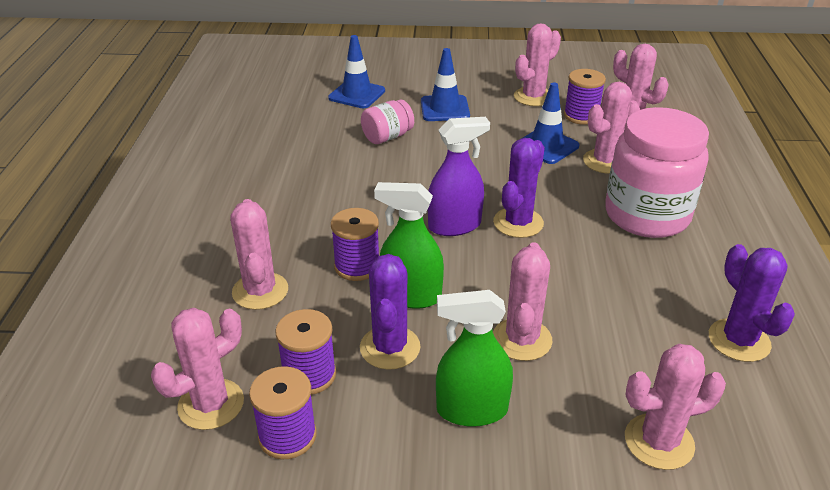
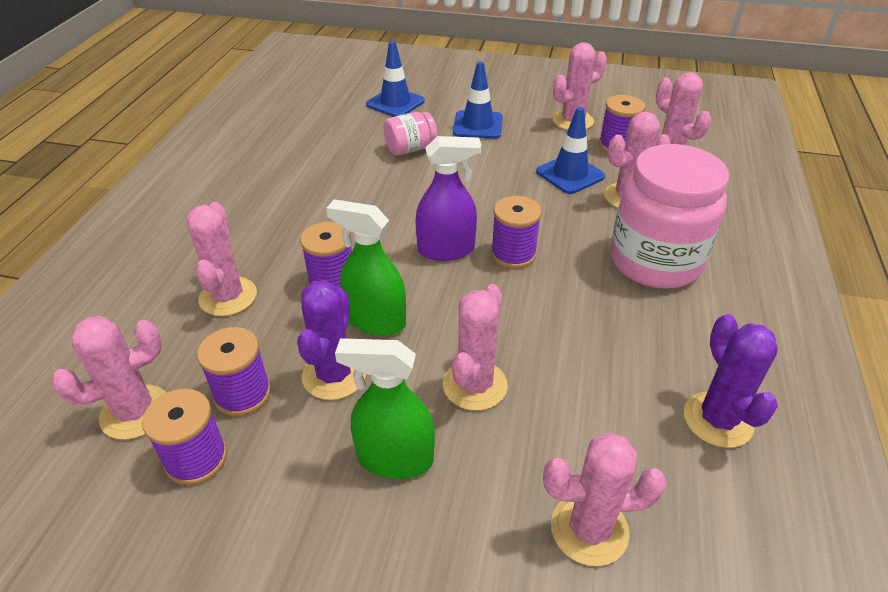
camera: 10 degrees right, 5 degrees up
purple cactus [493,138,545,238] -> purple spool [491,196,542,269]

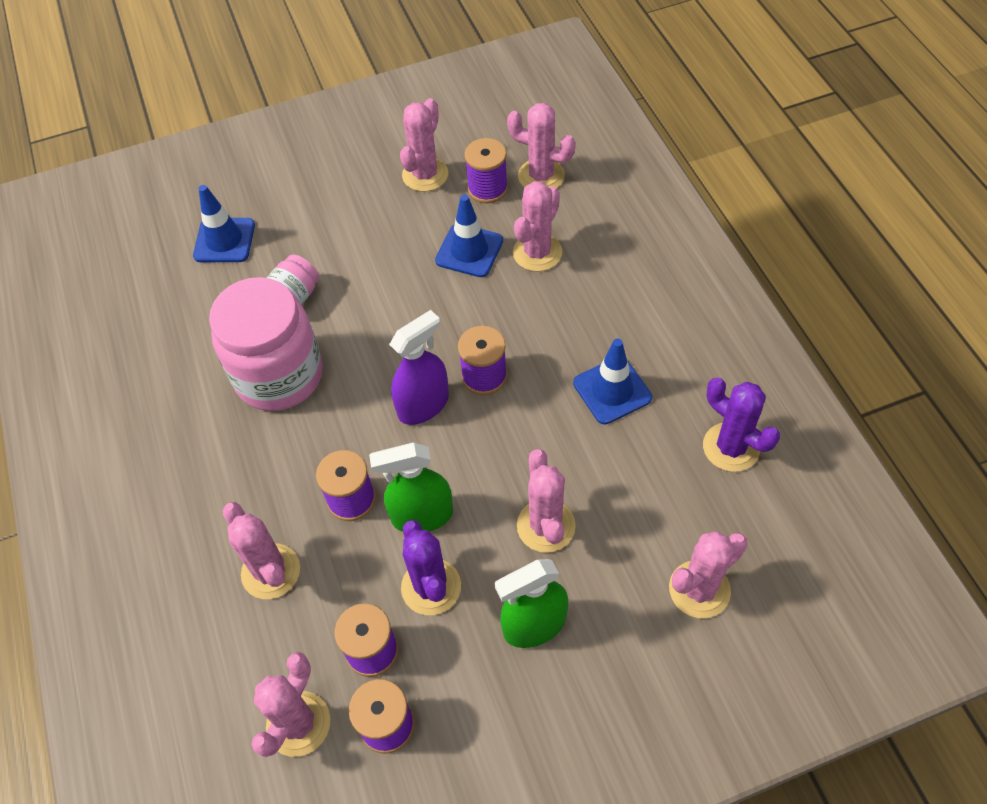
camera: 30 degrees left, 15 degrees up
blue traffic cone [453,61,503,139] -> blue traffic cone moved to [573,339,652,424]
pink jar [610,144,729,289] -> pink jar moved to [209,277,323,411]

